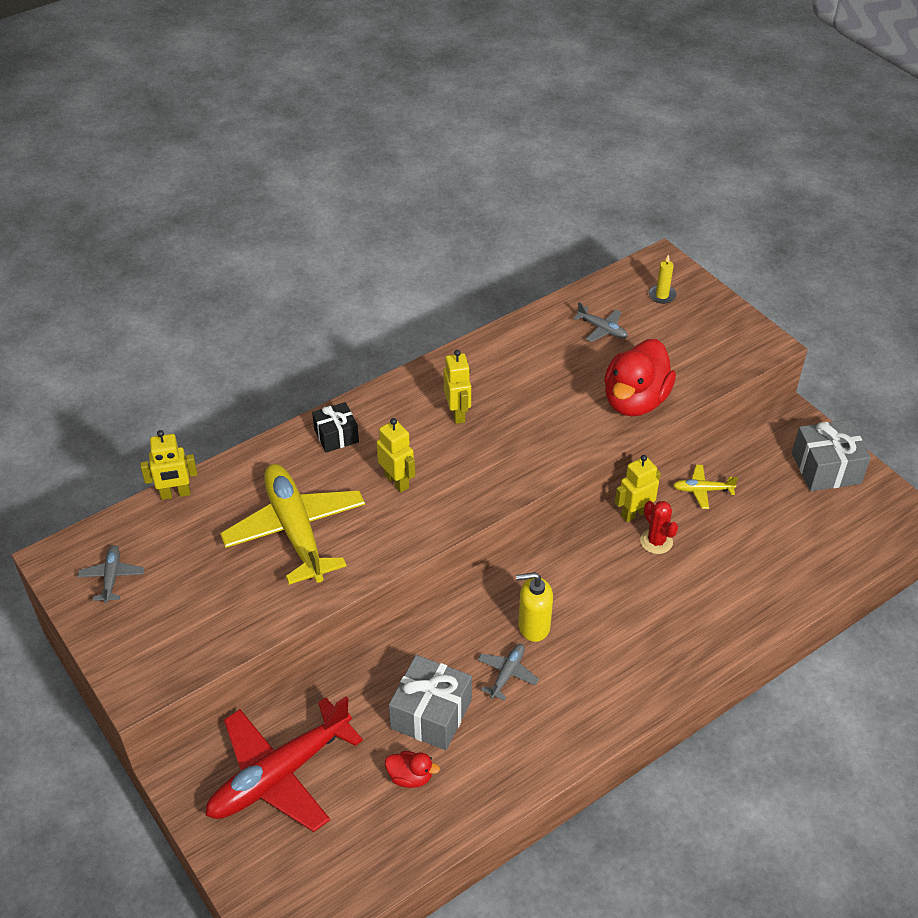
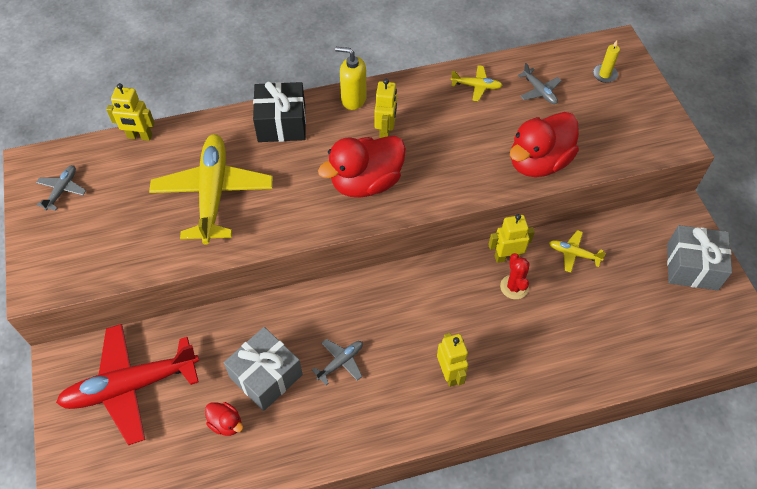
camera: 20 degrees right, 10 degrees up
black gift [312,402,359,452] -> black gift [253,81,306,142], size x1.59
yellow robot [377,418,415,492] -> yellow robot moved to [437,333,468,387]
yellow soap dispenser [516,572,553,642] -> yellow soap dispenser moved to [335,47,367,110]
none -> red duck [318,136,406,197]
none -> yellow plane [451,65,503,101]

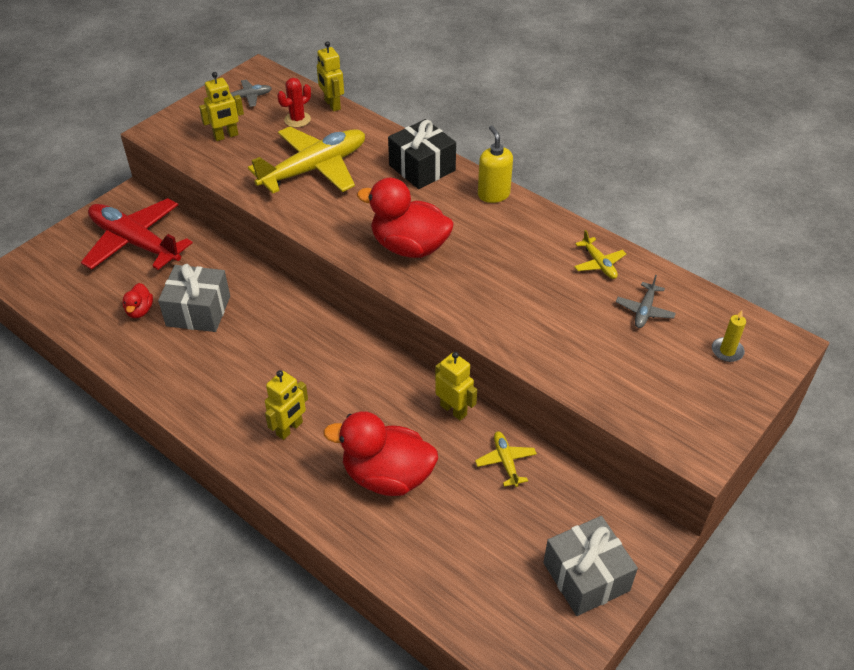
camera: 55 degrees right, 10 degrees down
grey plane [312,339,363,385] -> none
yellow robot [374,79,397,138] -> yellow robot moved to [199,72,244,141]
red cactus [500,253,530,299] -> red cactus moved to [277,78,311,128]
red duck [510,112,579,177] -> red duck moved to [323,411,438,496]

